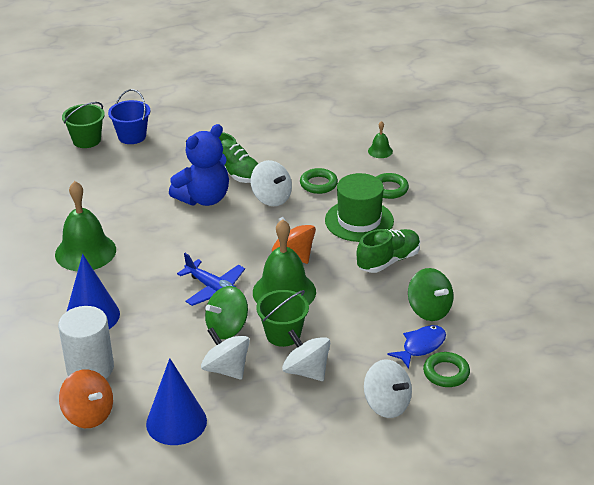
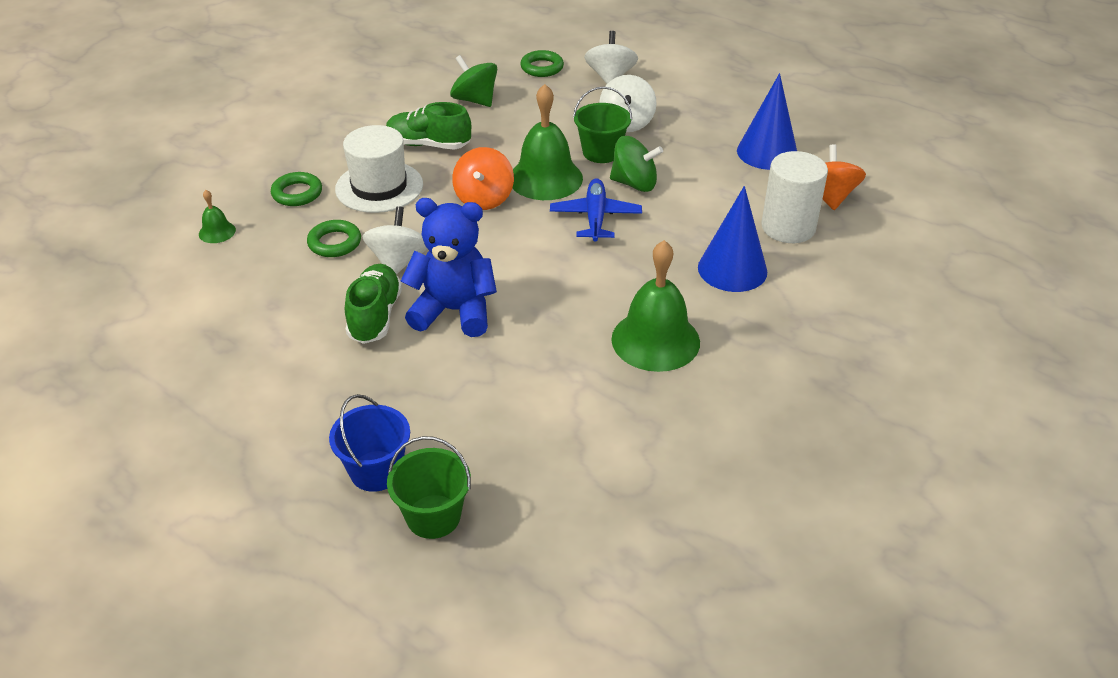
camera: 130 degrees left, 5 degrees up
white spinning top [201,327,250,379] -> none
green hat [325,173,394,242] -> white hat [335,125,423,213]
blue fish [387,325,446,369] -> none
green spinning top [408,268,454,321] -> green spinning top turned 60 degrees counterclockwise [450,55,497,107]

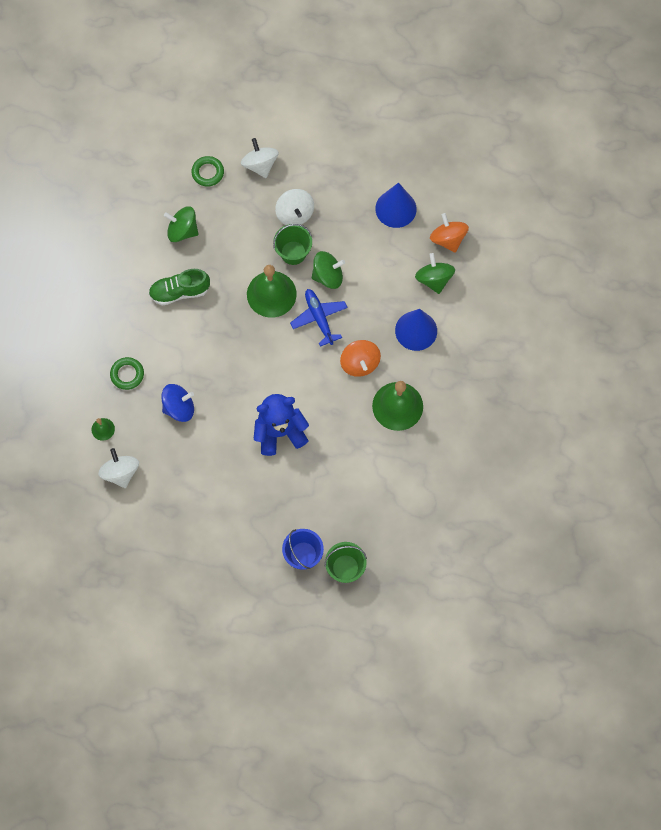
camera: 25 degrees left, 30 degrees up
green ring [307,220,361,257] -> blue spinning top [161,384,194,422]
white hat [335,125,423,213] -> none
green shoe [345,264,402,344] -> none
white spinning top [362,206,427,275] -> white spinning top moved to [98,448,139,488]
orange spinning top [452,147,514,210] -> orange spinning top moved to [340,340,381,377]
white cylinder [761,151,828,243] -> green spinning top [415,253,455,294]

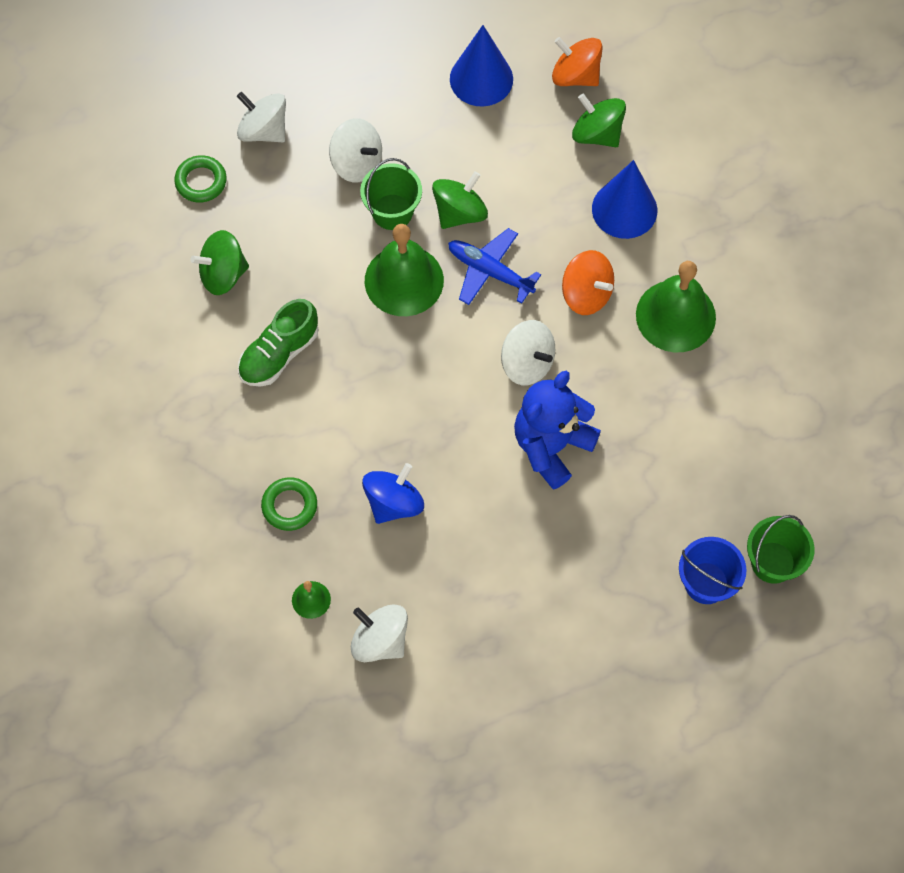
camera: 35 degrees left, 5 degrees down
none -> white spinning top [501,320,555,385]

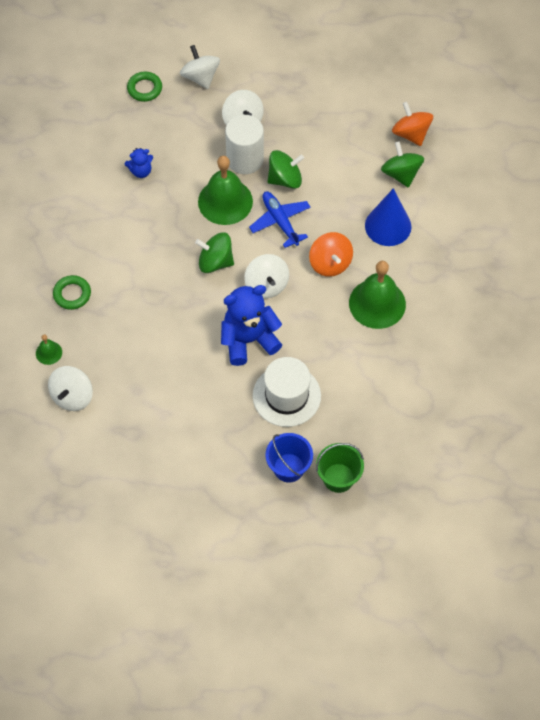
camera: 30 degrees right, 5 degrees down
green spinning top [190,230,249,295] -> green spinning top moved to [195,233,234,273]
green shoe [238,299,319,387] -> none
white spinning top [351,604,408,662] -> white spinning top turned 135 degrees counterclockwise [48,366,93,411]
green bucket [360,158,422,230] -> white cylinder [225,115,264,174]
blue spinning top [362,463,424,524] -> none
blue cone [450,25,513,107] -> none
none -> blue teddy bear [125,148,153,178]
none -> white hat [253,357,321,427]

